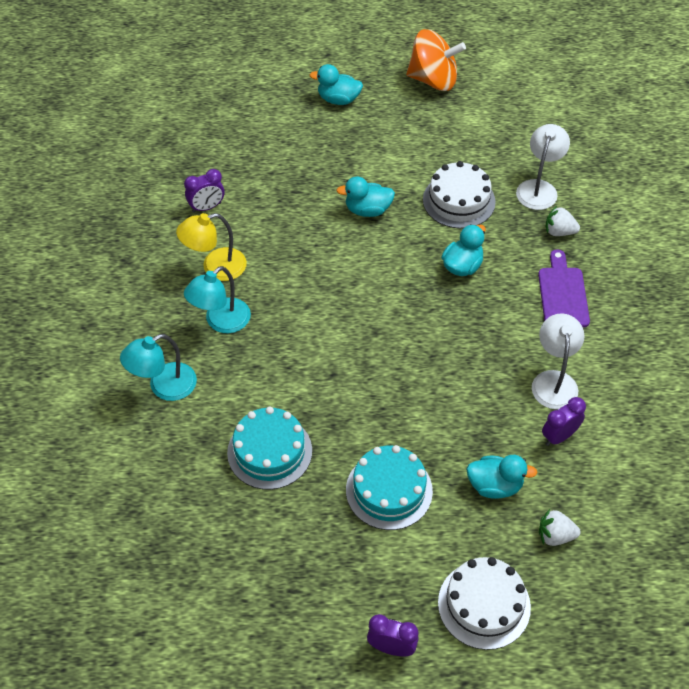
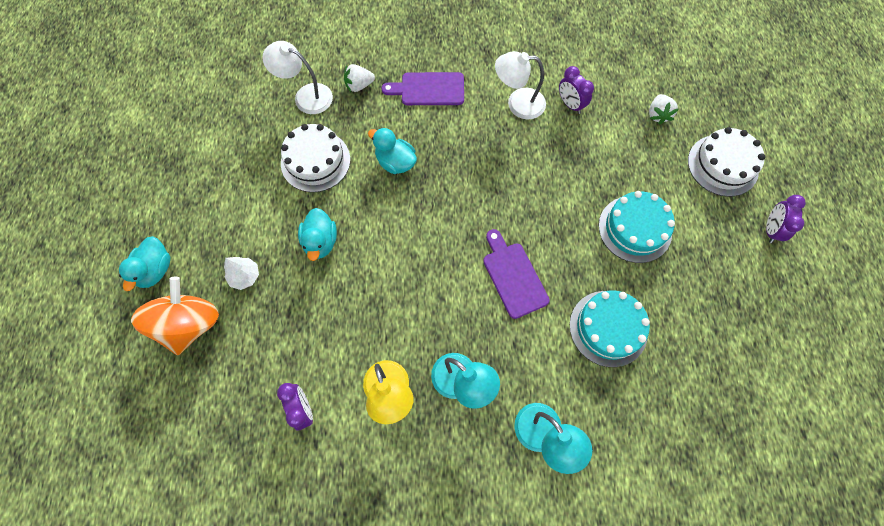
camera: 90 degrees left, 15 degrees up
orange spinning top [406,29,466,91] -> orange spinning top moved to [131,277,219,355]
turquoise duck [466,455,538,499] -> none
white strawberry [546,206,580,236] -> white strawberry turned 60 degrees clockwise [344,64,375,92]
none -> white tree [224,257,259,290]
none -> purple cutting board [483,229,550,319]

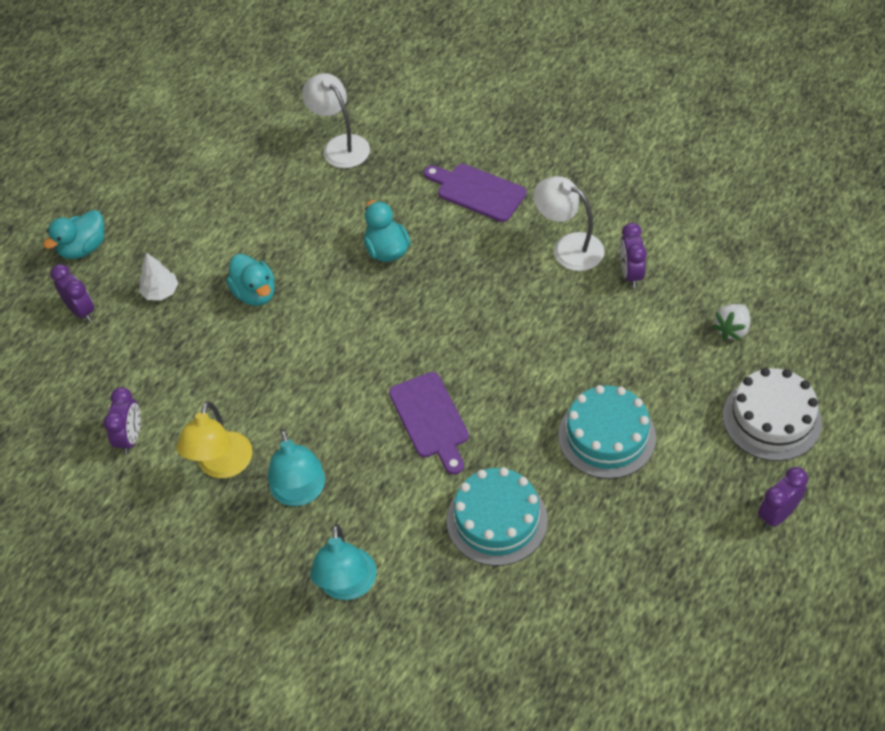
camera: 35 degrees right, 15 degrees down
orange spinning top [131,277,219,355] -> purple clock [50,264,94,322]
white cake [281,124,350,192] -> none
turquoise duck [298,208,337,261] -> turquoise duck turned 60 degrees counterclockwise [226,254,275,306]
white strawberry [344,64,375,92] -> none
purple cutting board [483,229,550,319] -> purple cutting board turned 150 degrees clockwise [389,372,469,475]

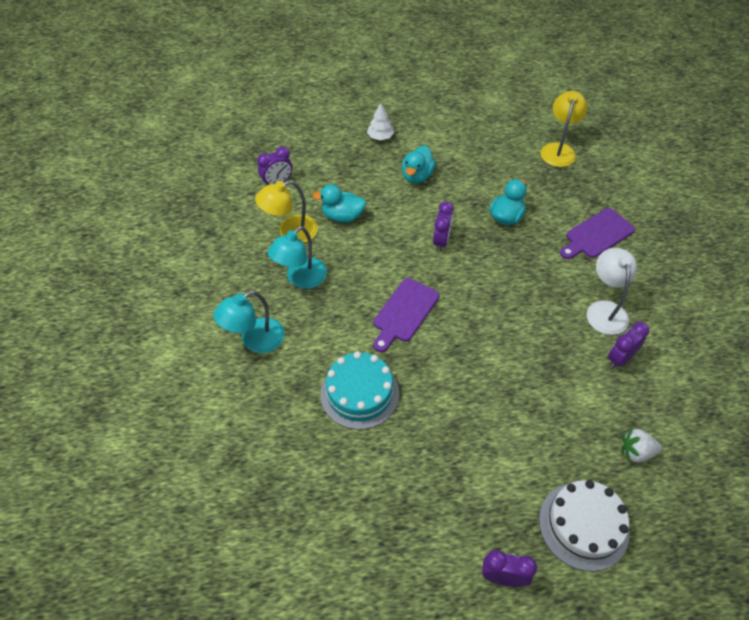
camera: 50 degrees right, 0 degrees up
turquoise duck [43,210,104,259] -> turquoise duck moved to [313,184,366,223]
purple clock [50,264,94,322] -> purple clock moved to [433,201,454,252]
white lamp [302,73,370,168] -> yellow lamp [541,91,588,167]
purple cutting board [424,164,526,222] -> purple cutting board turned 120 degrees counterclockwise [560,208,635,259]
turquoise cake [558,385,656,479] -> none

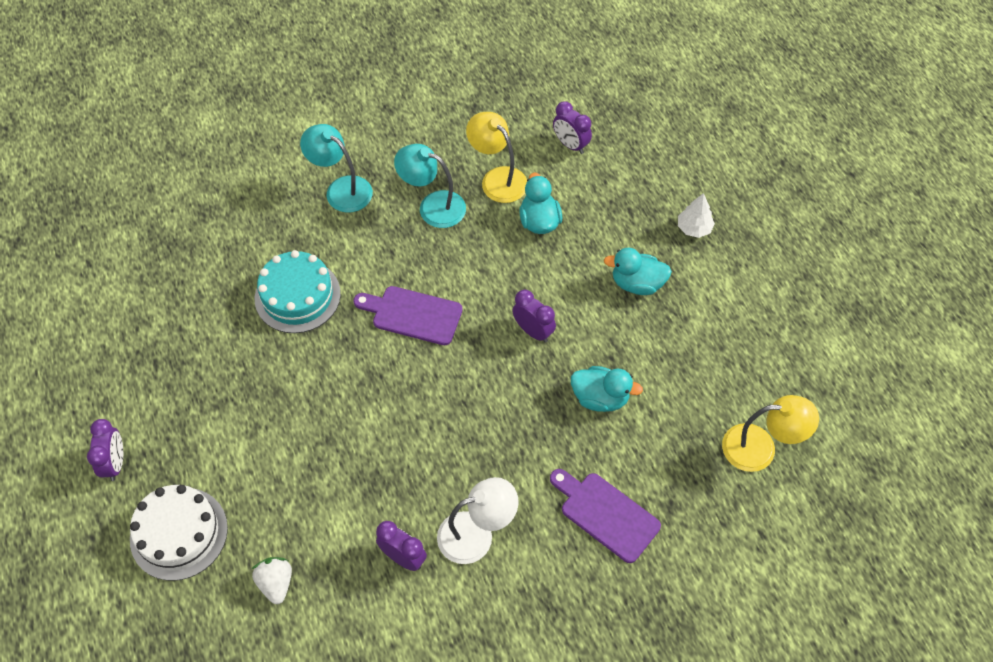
camera: 75 degrees right, 5 degrees up
purple clock [433,201,454,252] -> purple clock turned 135 degrees counterclockwise [512,290,556,343]

